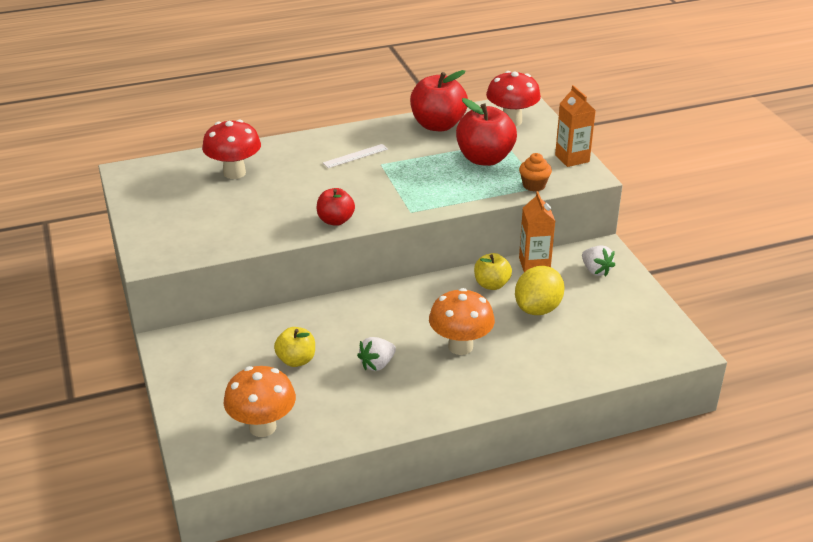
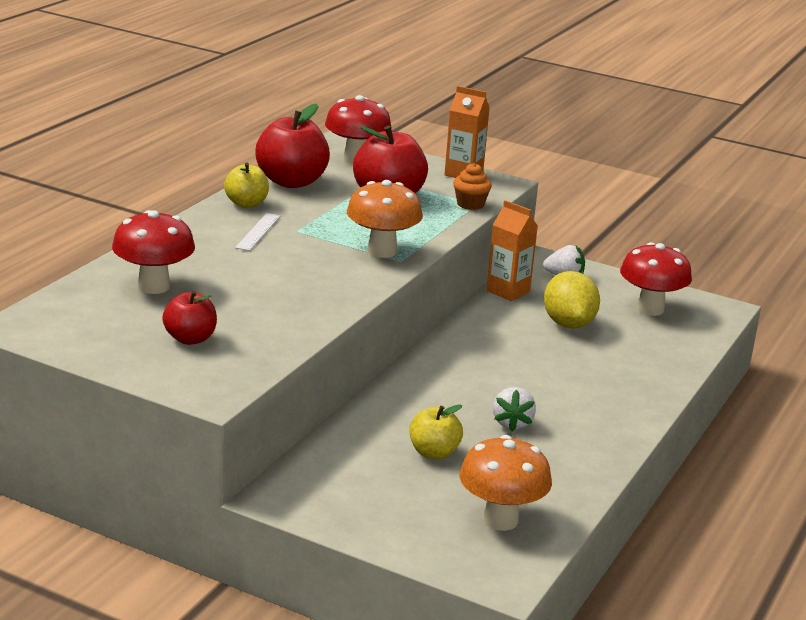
camera: 45 degrees left, 10 degrees down
red apple [317,188,355,226] -> red apple moved to [162,291,217,345]
orange mushroom [429,288,495,355] -> orange mushroom moved to [347,180,423,258]
yellow apple [474,253,512,290] -> yellow apple moved to [224,163,269,208]
none -> red mushroom [620,242,692,316]

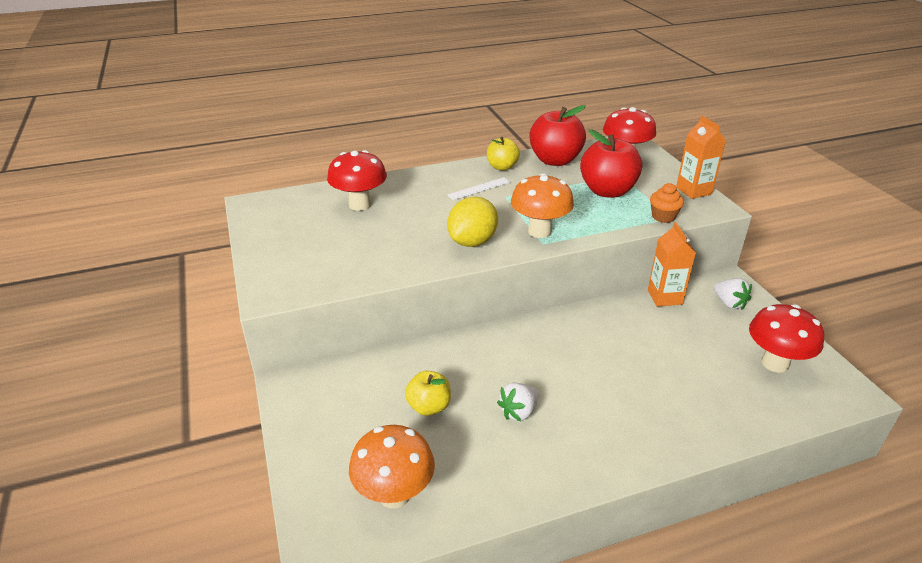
camera: 45 degrees right, 10 degrees up
red apple [162,291,217,345] -> none
yellow lemon [544,271,600,328] -> yellow lemon moved to [447,197,498,247]

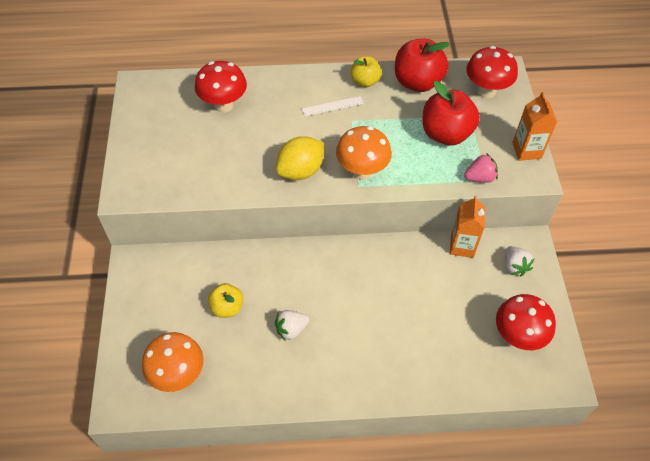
camera: 15 degrees right, 20 degrees up
orange cupcake [650,183,684,223] -> pink strawberry [464,153,498,183]

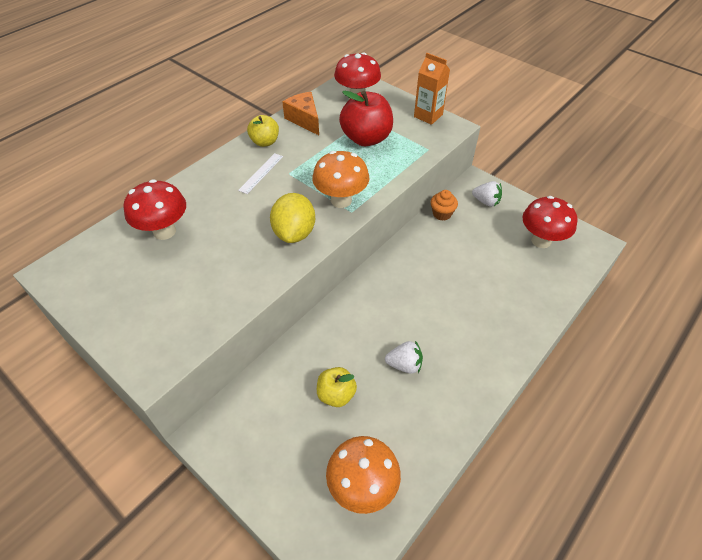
camera: 45 degrees left, 5 degrees down
white strawberry [275,310,309,341] -> white strawberry turned 105 degrees counterclockwise [385,341,423,374]
red apple [395,39,450,92] -> orange cheese [282,92,319,135]
orange carton [450,196,485,258] -> orange cupcake [431,190,458,221]
pink strawberry [464,153,498,183] -> none

